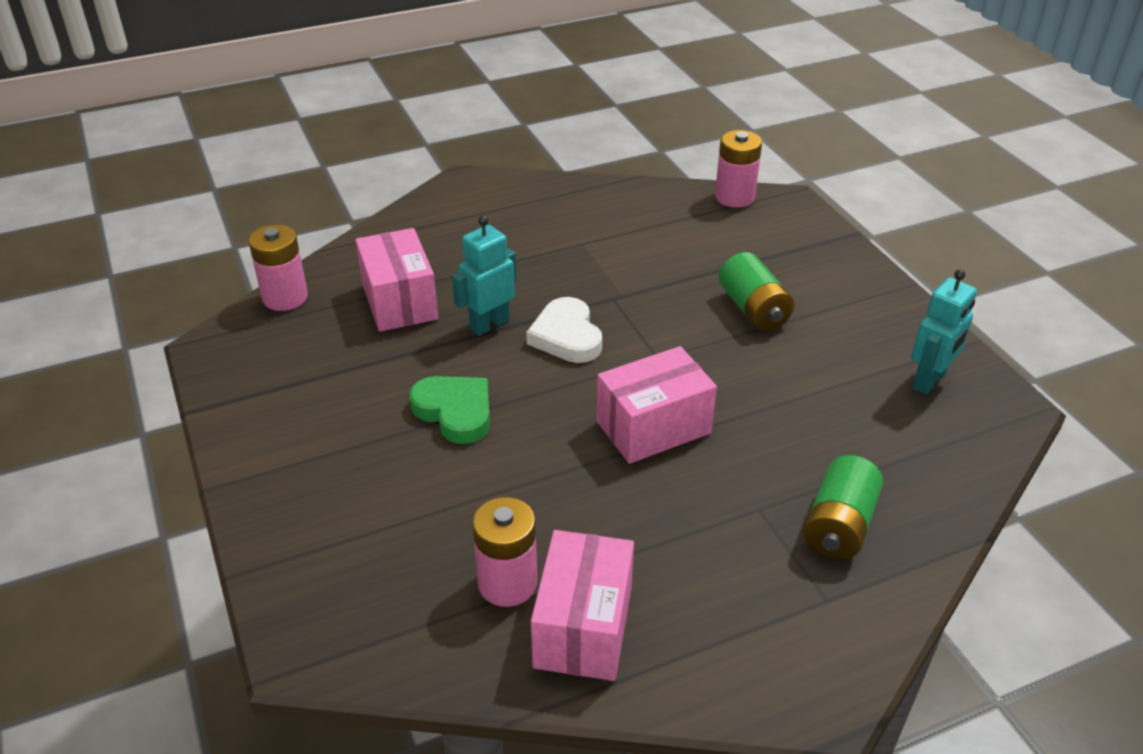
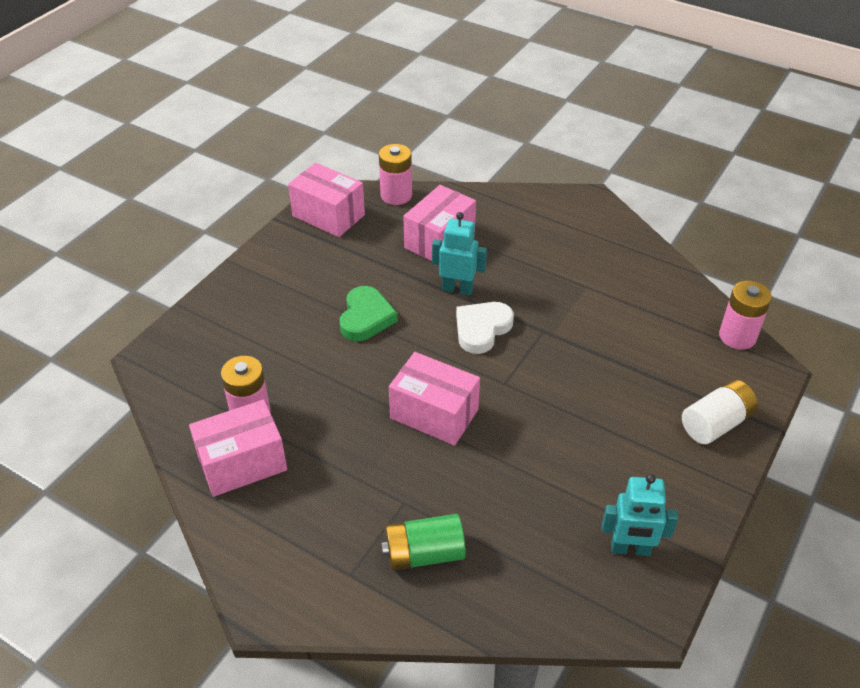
camera: 55 degrees right, 5 degrees up
green battery [719,252,794,331] -> none
none -> pink box [288,163,365,237]
none -> white battery [682,380,758,444]

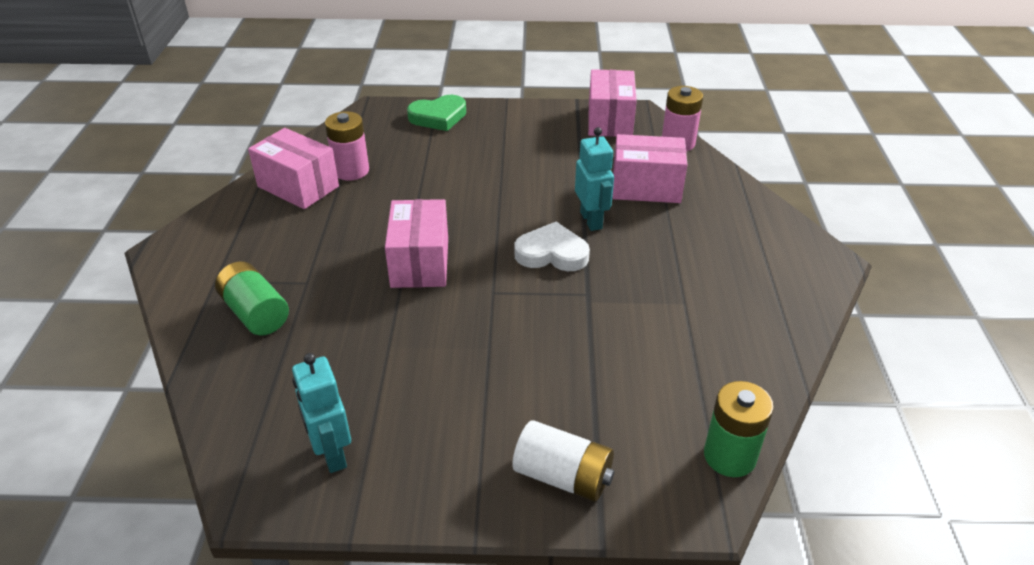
camera: 60 degrees right, 5 degrees down
green heart [340,286,398,341] -> green heart moved to [407,95,466,131]
pink battery [719,281,772,350] -> green battery [704,381,774,477]

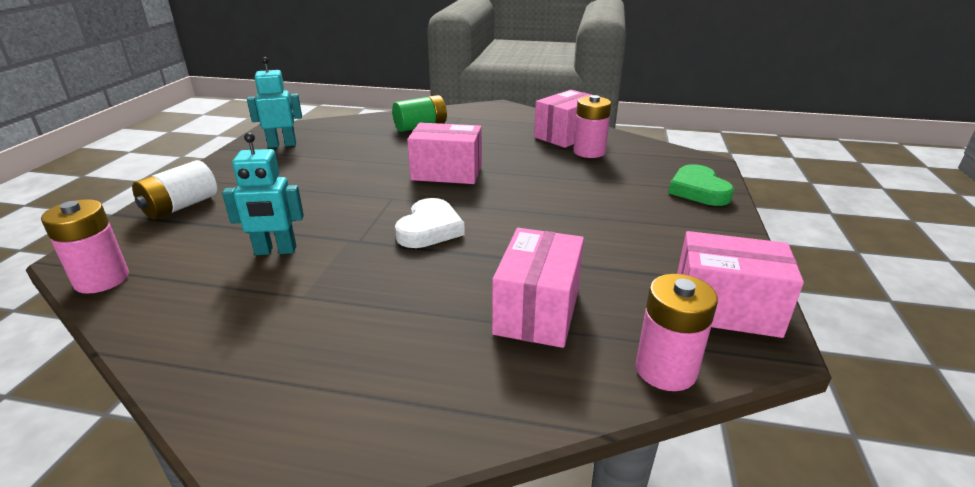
camera: 100 degrees right, 10 degrees down
turquoise robot [575,127,614,231] -> turquoise robot moved to [222,133,304,255]
green battery [704,381,774,477] -> pink battery [41,199,129,294]

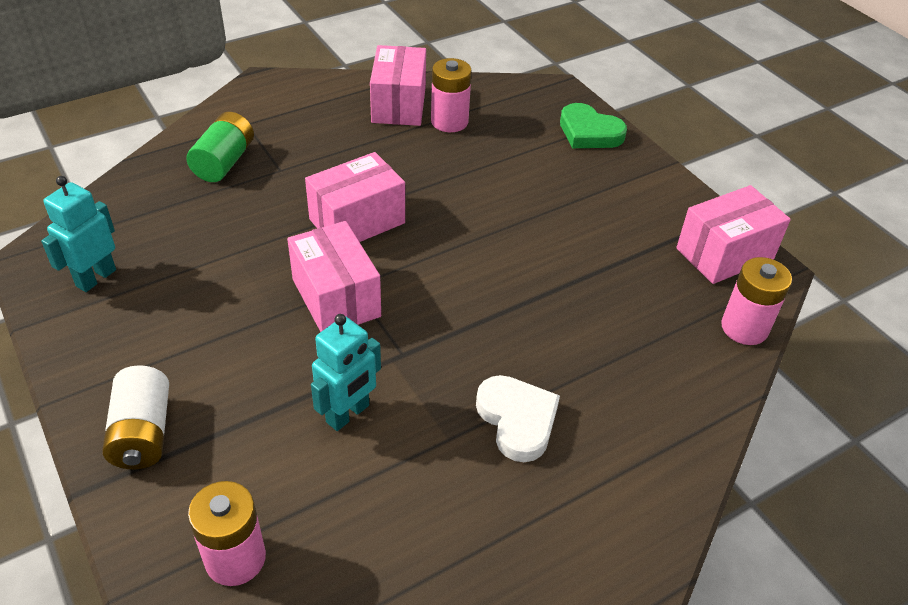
camera: 45 degrees left, 15 degrees up
white heart [395,198,465,248] -> white heart moved to [476,375,560,462]
pink box [492,228,584,348] -> pink box moved to [287,221,381,332]

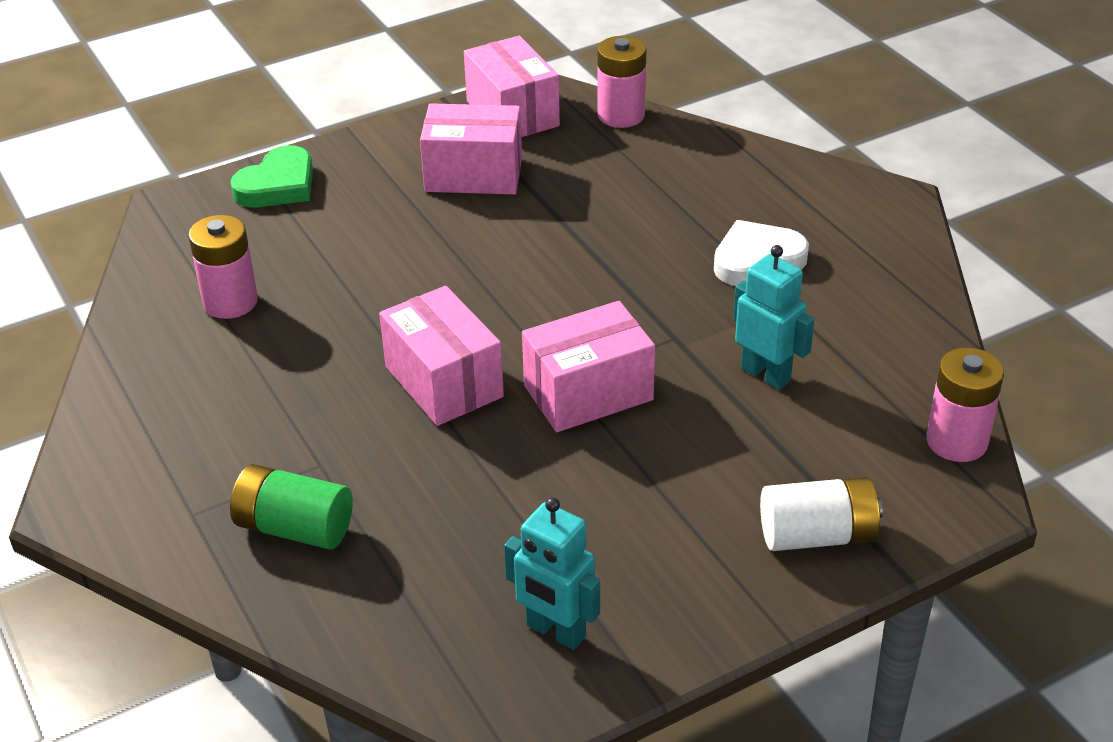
camera: 85 degrees left, 5 degrees down
pink box [370,45,426,126] -> pink box moved to [420,103,522,194]

